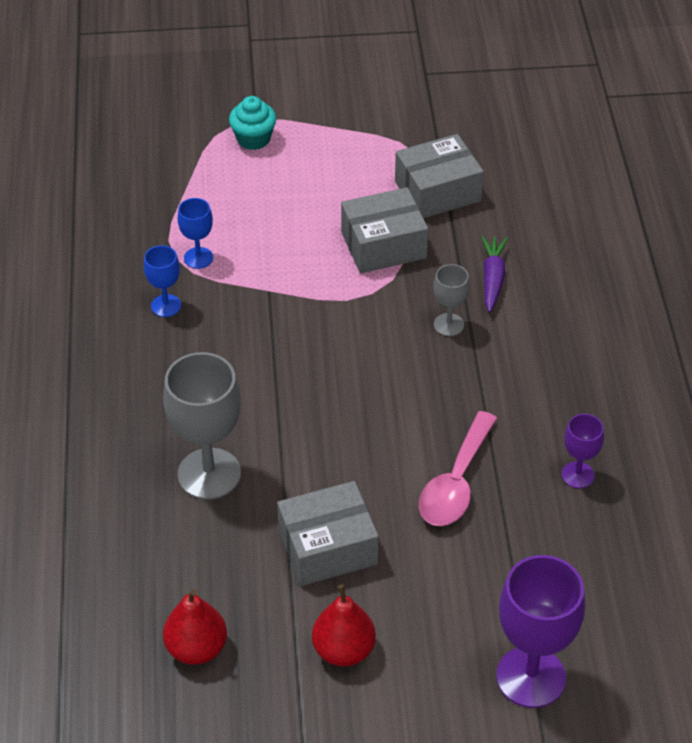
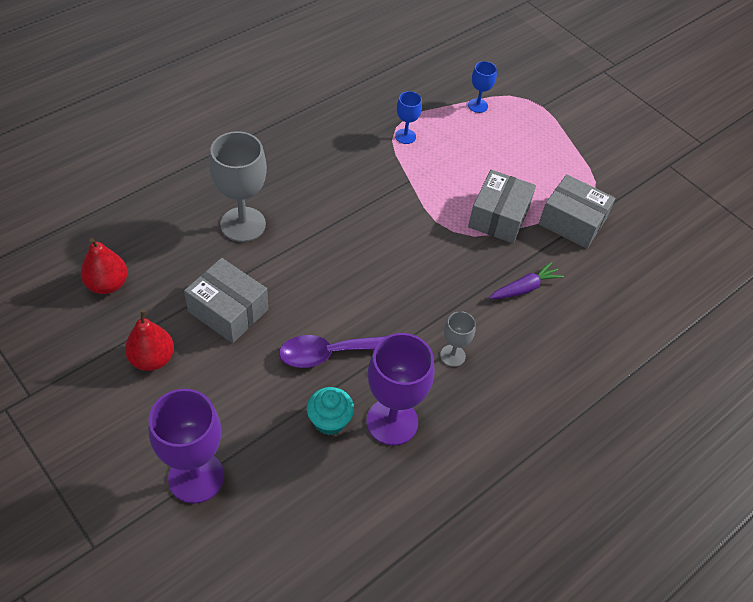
camera: 50 degrees right, 5 degrees up
blue goblet [144,245,181,317] -> blue goblet moved to [468,61,497,113]
turquoise cupcake [229,96,277,150] -> turquoise cupcake moved to [307,387,354,435]
grey box [341,187,428,273] -> grey box turned 75 degrees clockwise [468,170,536,243]
pink spoon [419,411,498,526] -> purple spoon [279,335,386,368]
grey goblet [433,264,470,336] -> grey goblet moved to [440,311,476,367]
purple goblet [562,414,604,488] -> purple goblet [366,333,434,446], size x1.93

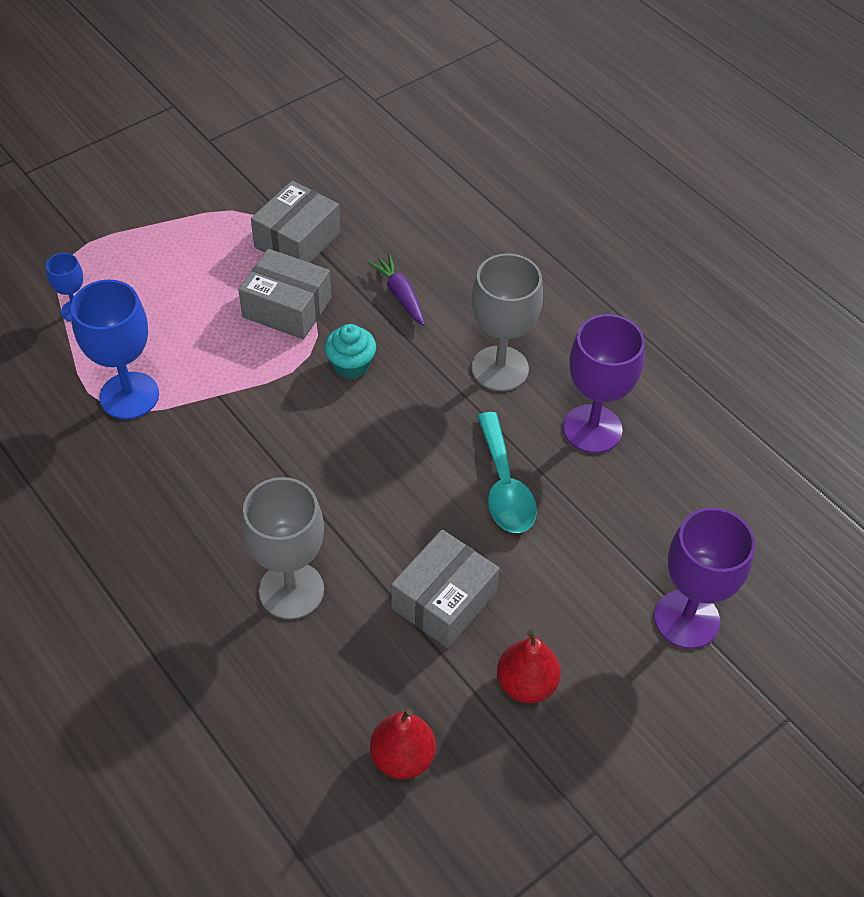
camera: 85 degrees left, 0 degrees up
purple spoon [279,335,386,368] -> turquoise spoon [477,412,537,533]
turquoise cupcake [307,387,354,435] -> turquoise cupcake moved to [325,324,376,379]
blue goblet [395,91,422,144] -> blue goblet [71,280,159,419], size x1.93
grey goblet [440,311,476,367] -> grey goblet [472,253,543,391], size x1.93

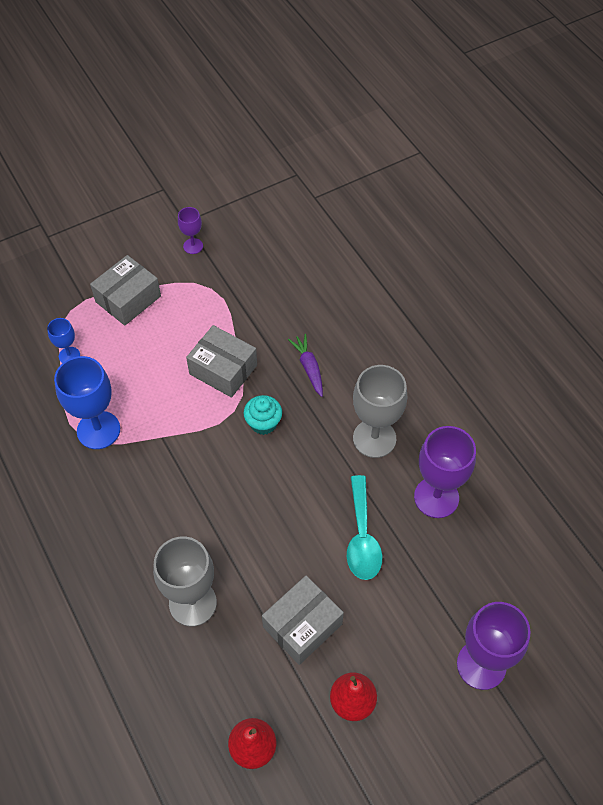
camera: 10 degrees right, 5 degrees up
grey box [251,181,340,263] -> grey box moved to [90,255,161,326]
none -> purple goblet [178,207,203,254]

